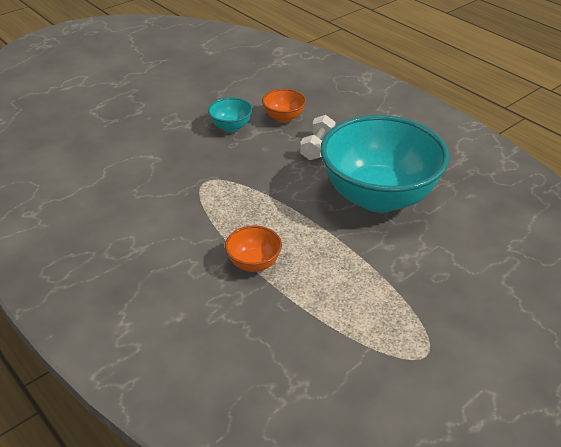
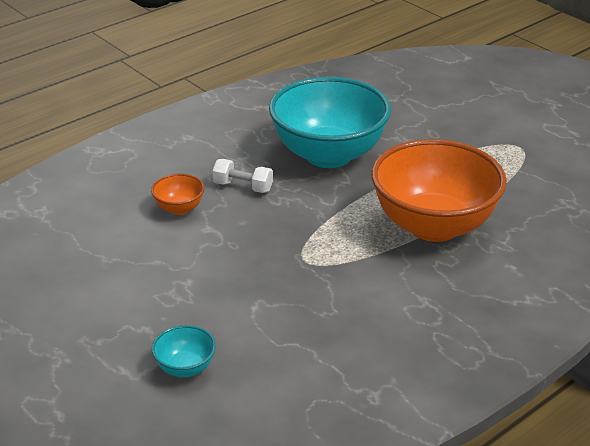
camera: 90 degrees left, 5 degrees down
turquoise bowl [208,97,253,132] -> turquoise bowl moved to [152,325,216,378]
orange bowl [225,226,282,272] -> orange bowl [371,139,507,242], size x2.42

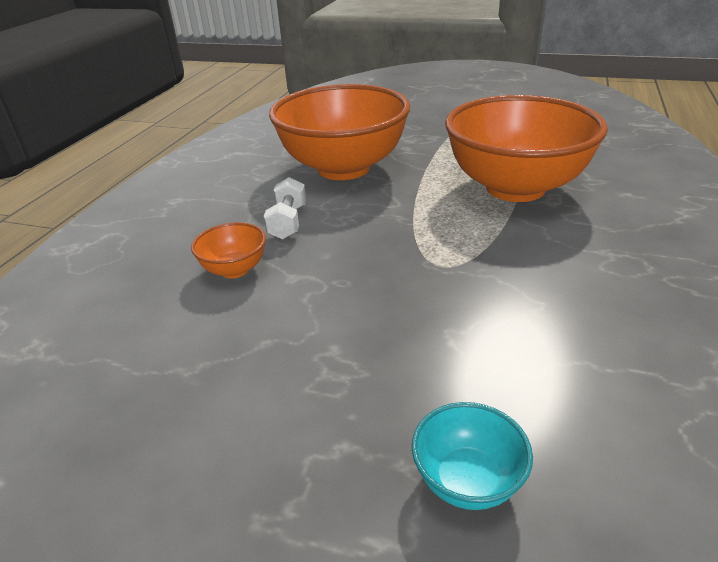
camera: 30 degrees left, 0 degrees up
white dumbbell [213,159,273,193] -> white dumbbell turned 75 degrees counterclockwise [264,177,306,239]
turquoise bowl [269,77,391,168] -> orange bowl [269,84,410,180]

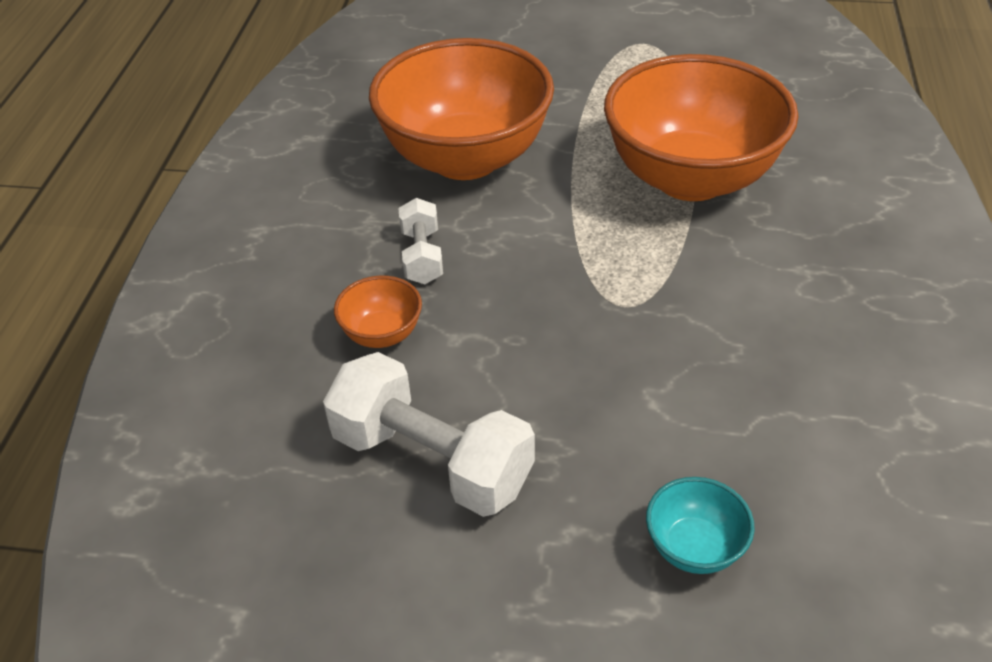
camera: 10 degrees left, 10 degrees up
none -> white dumbbell [323,352,535,517]

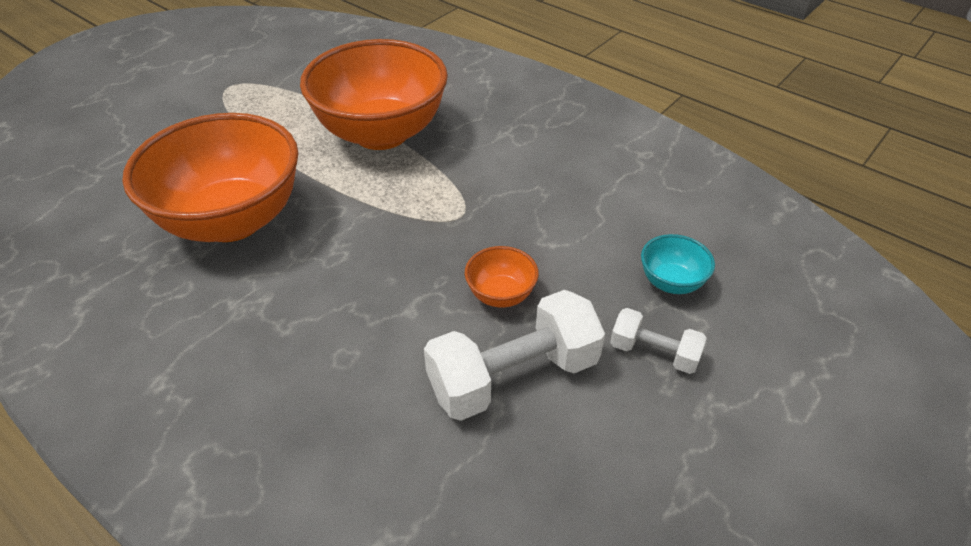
camera: 60 degrees left, 0 degrees up
orange bowl [334,276,422,348] -> orange bowl moved to [465,246,539,307]
white dumbbell [398,198,443,284] -> white dumbbell moved to [610,308,707,374]

